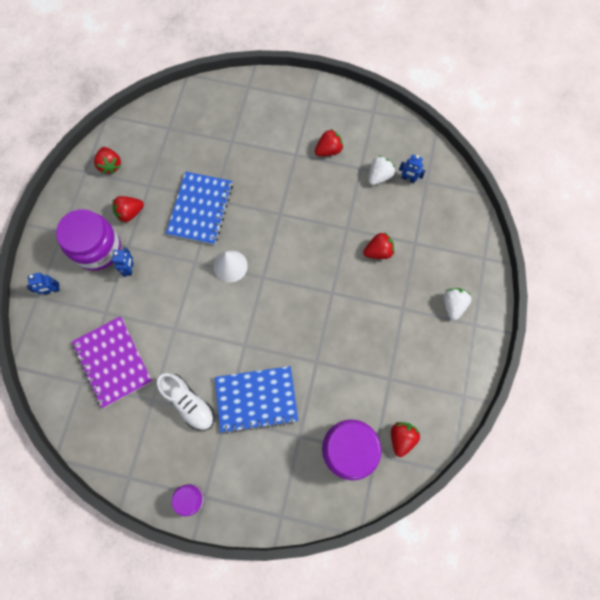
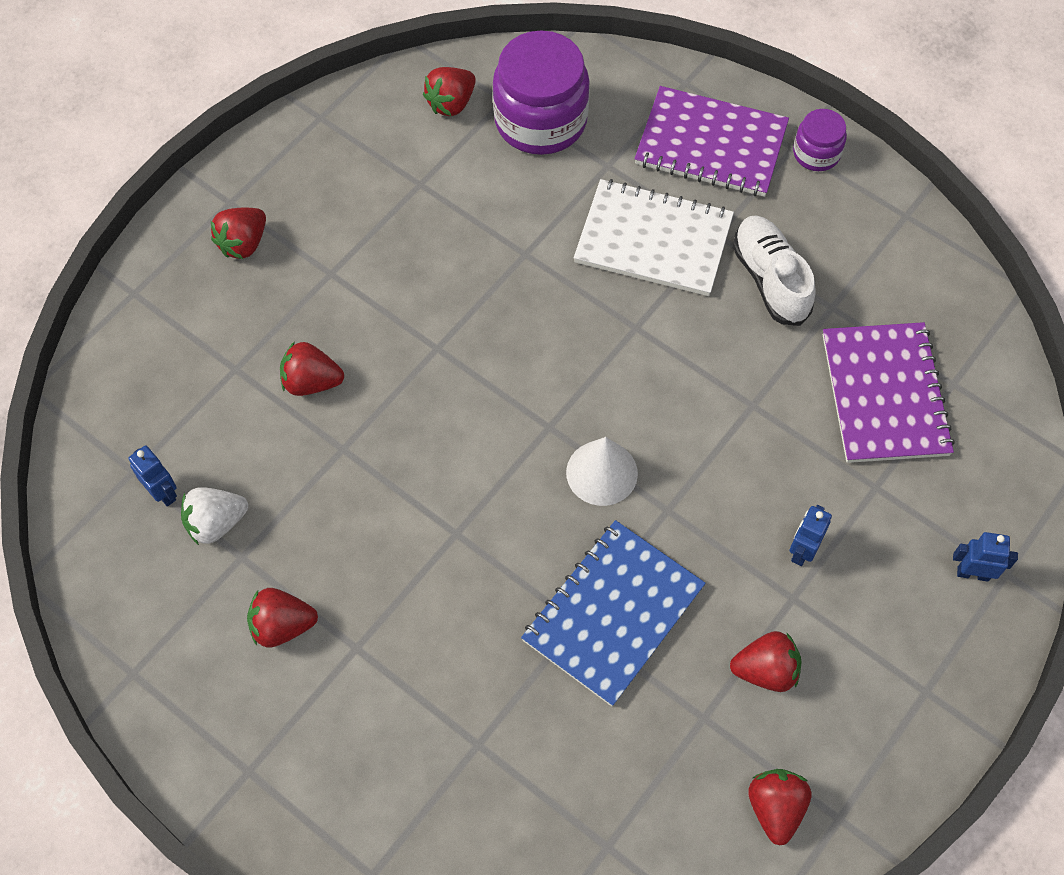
camera: 155 degrees left, 10 degrees down
purple jar [56,209,121,271] -> none
blue notebook [215,366,298,434] -> white notebook [574,179,734,296]
white strawberry [443,288,472,320] -> red strawberry [211,208,266,259]
none -> purple notebook [634,86,789,197]

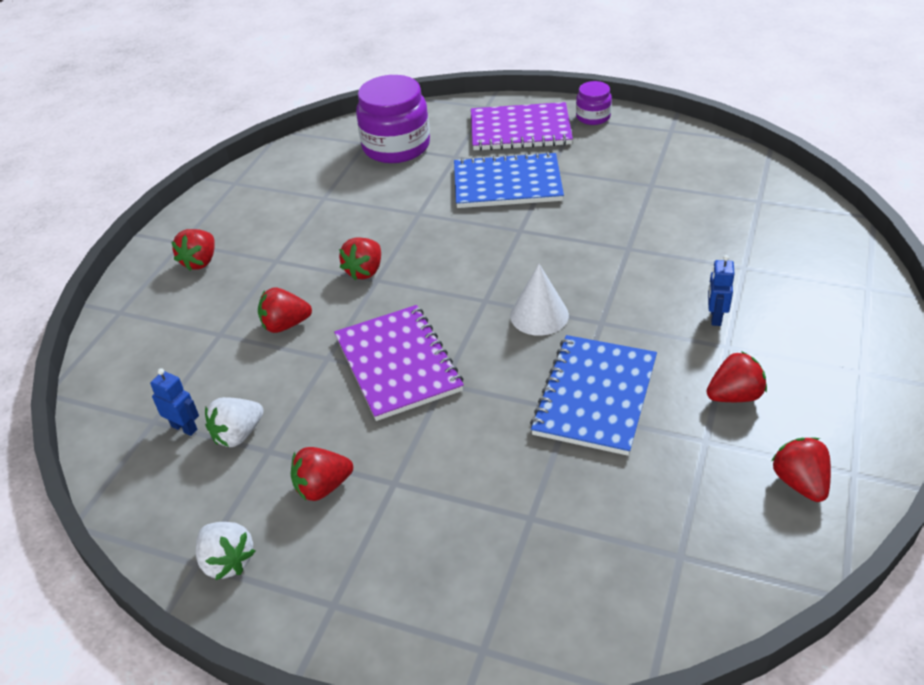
camera: 15 degrees left, 20 degrees down
red strawberry [423,67,476,116] -> red strawberry moved to [339,237,381,280]
white notebook [574,179,734,296] -> blue notebook [454,152,564,208]
white shoe [733,215,816,326] -> none
purple notebook [823,322,955,463] -> purple notebook moved to [334,305,464,421]
blue robot [953,532,1018,582] -> none
none -> white strawberry [196,522,255,580]

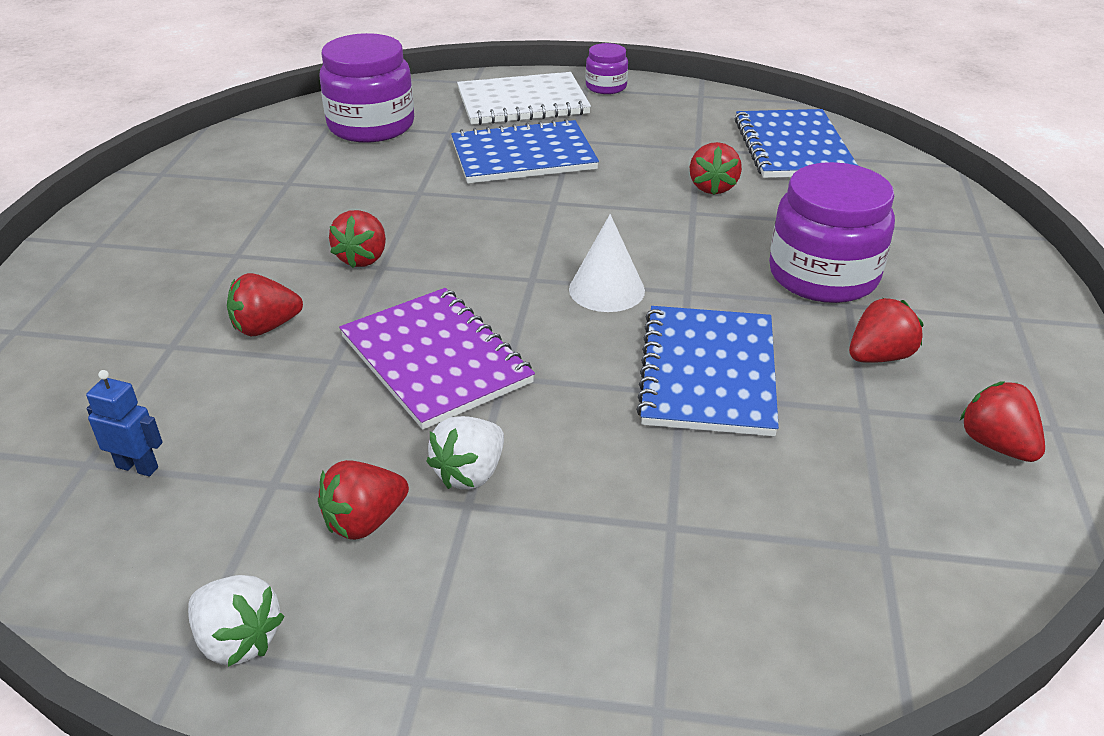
camera: 15 degrees left, 5 degrees down
red strawberry [171,229,215,271] -> red strawberry moved to [690,142,742,195]
white strawberry [205,397,264,447] -> white strawberry moved to [426,416,504,490]
purple notebook [471,102,573,151] -> white notebook [457,72,591,125]
blue robot [708,255,734,326] -> purple jar [769,162,895,303]
none -> blue notebook [734,109,858,178]

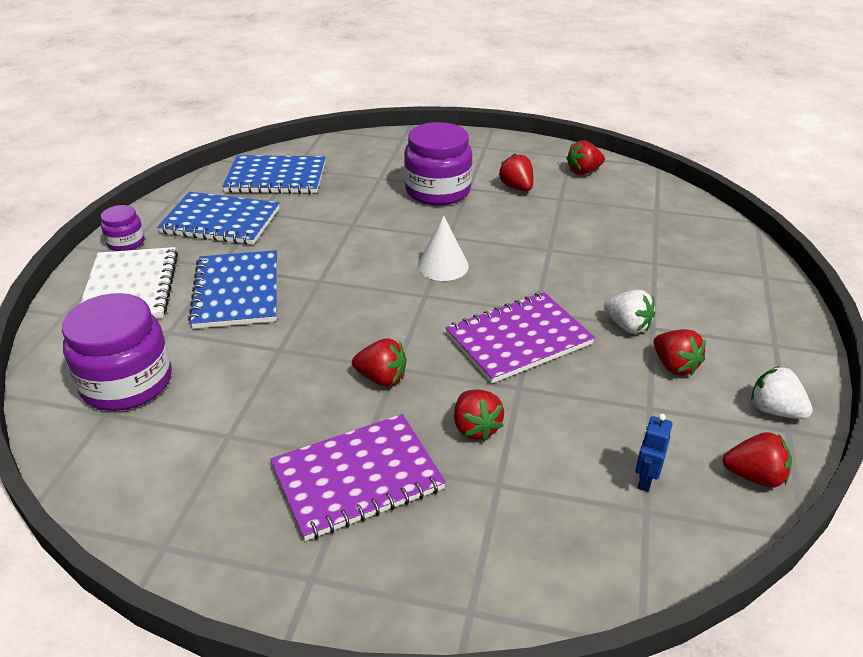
camera: 85 degrees left, 0 degrees up
white strawberry [188,575,285,667] -> white strawberry turned 90 degrees counterclockwise [751,366,813,419]
blue notebook [636,306,779,436] -> blue notebook moved to [157,192,280,245]
red strawberry [690,142,742,195] -> red strawberry moved to [722,432,792,488]
none -> purple notebook [270,414,446,541]

